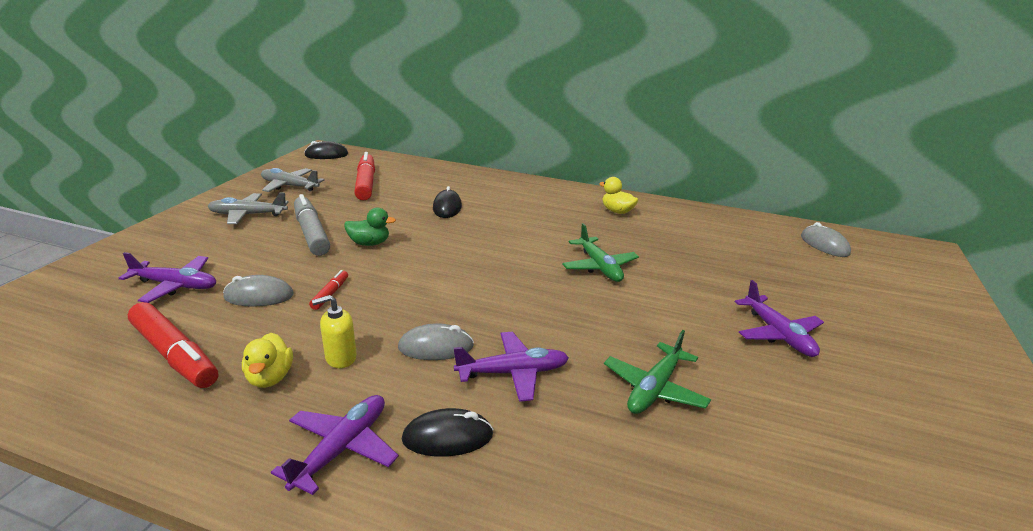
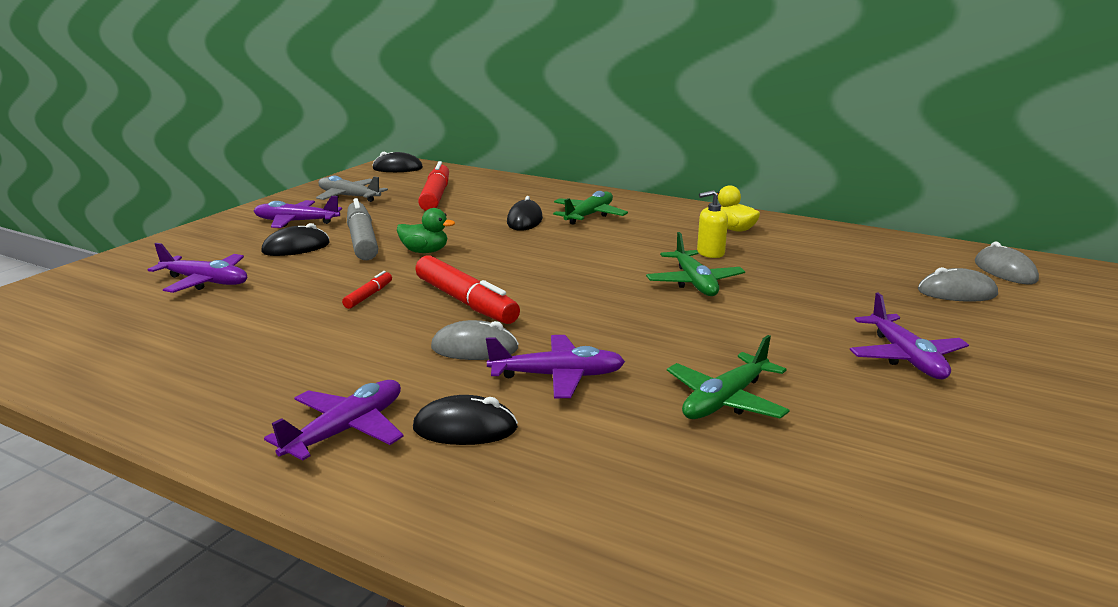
camera: 10 degrees right, 5 degrees down
red marker [128,302,218,388] -> red marker moved to [415,255,520,324]
grey plane [207,193,288,224] -> purple plane [254,196,342,228]
grey mouse [223,275,294,307] -> grey mouse moved to [918,267,998,302]
yellow duck [242,333,293,388] -> none
yellow soap dispenser [312,295,357,368] -> yellow soap dispenser moved to [697,190,728,258]
none -> black mouse [261,223,330,256]
none -> green plane [553,191,628,225]

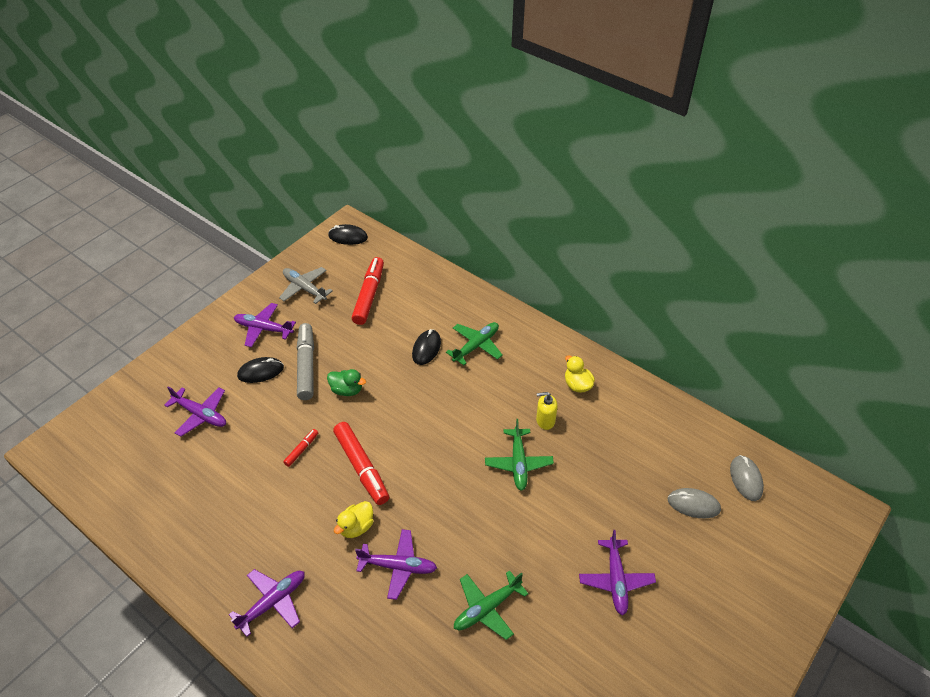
camera: 10 degrees right, 25 degrees up
black mouse [413,395,518,445] -> none
grey mouse [431,320,519,360] -> yellow duck [334,501,374,538]

